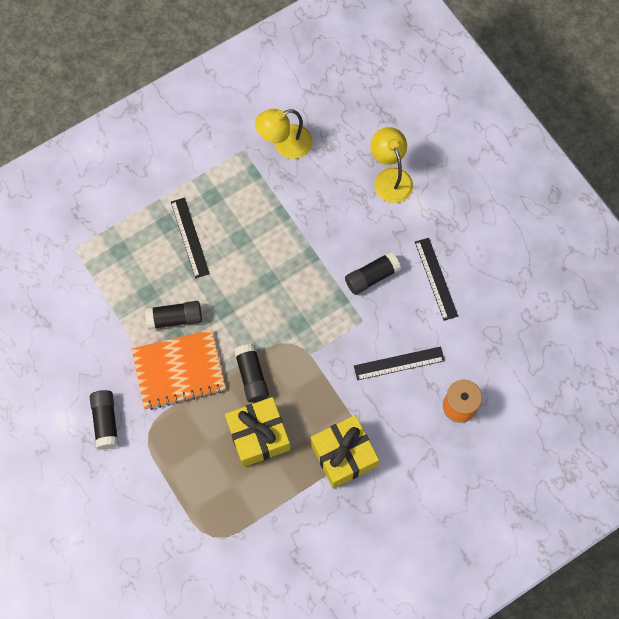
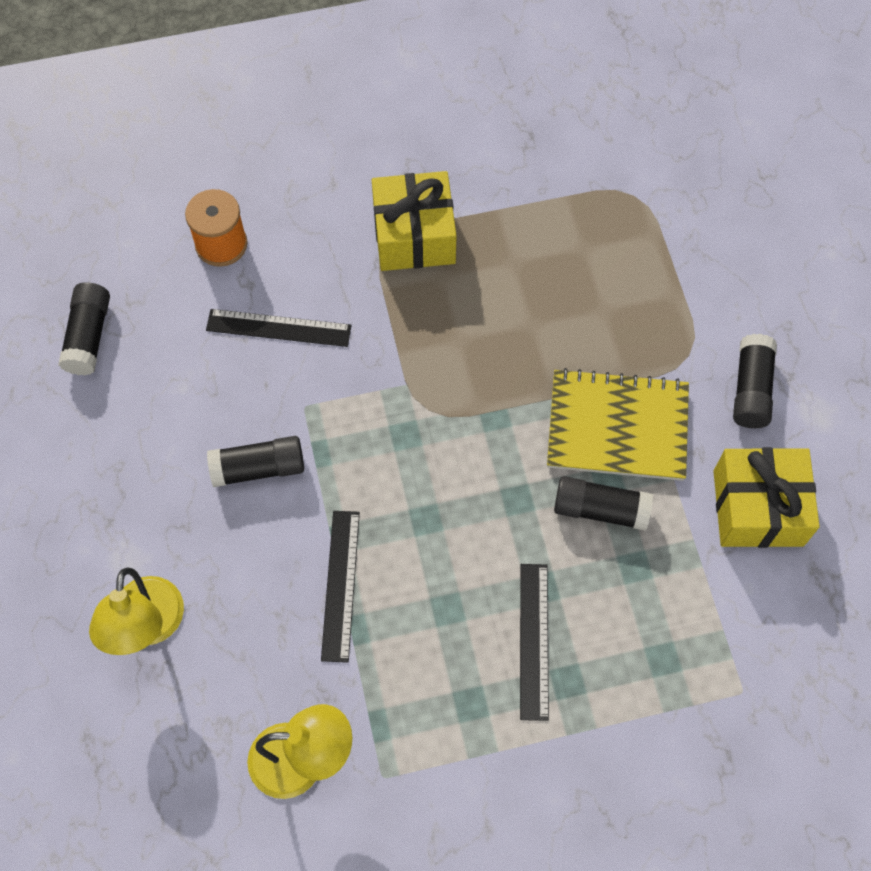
camera: 160 degrees left, 5 degrees down
orange notebook [132,330,226,410] -> yellow notebook [547,368,689,481]
yellow gift [225,397,290,467] -> yellow gift moved to [713,447,820,548]
black glue stick [234,344,269,402] -> black glue stick moved to [58,282,110,376]
black ruler [415,238,458,321] -> black ruler moved to [321,511,360,663]

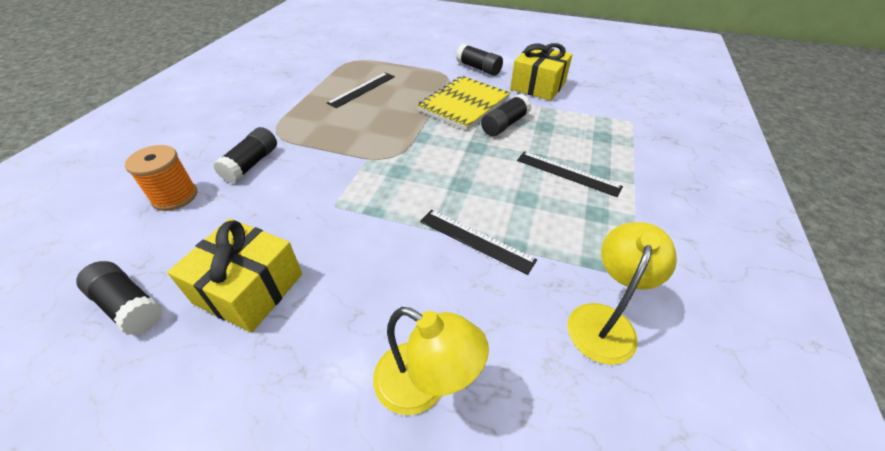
camera: 60 degrees left, 20 degrees down
black ruler [206,309,352,347] -> black ruler moved to [327,73,395,108]
black glue stick [207,436,304,487] -> black glue stick moved to [213,127,277,183]
yellow gift [372,171,457,271] -> yellow gift moved to [167,218,302,333]

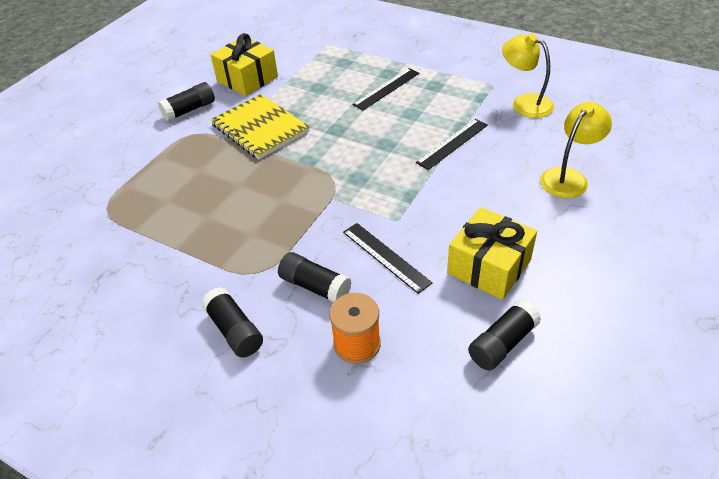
camera: 75 degrees left, 0 degrees up
black ruler [327,73,395,108] -> black ruler moved to [343,223,433,294]
black glue stick [481,94,531,136] -> black glue stick moved to [201,287,263,357]

